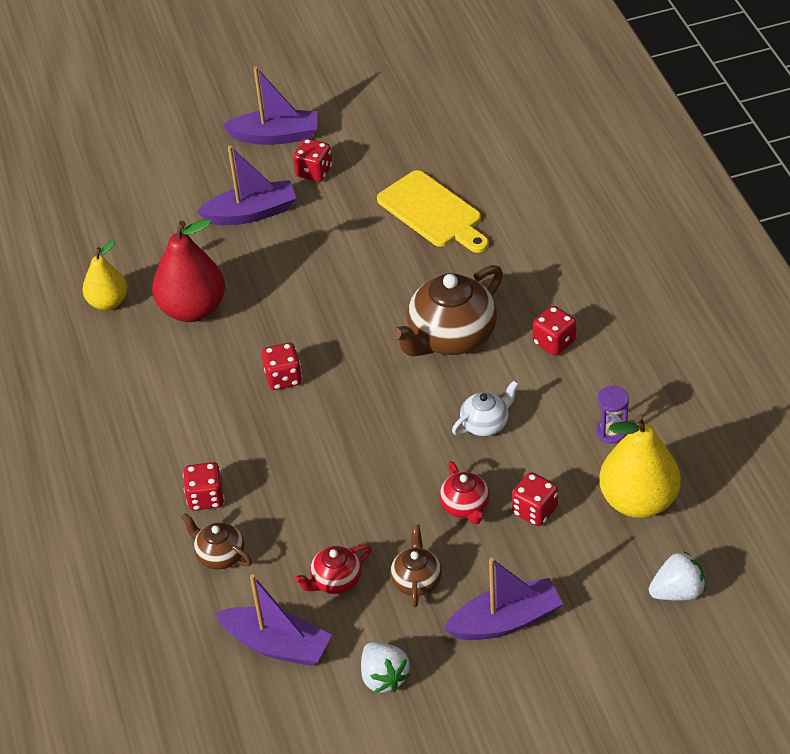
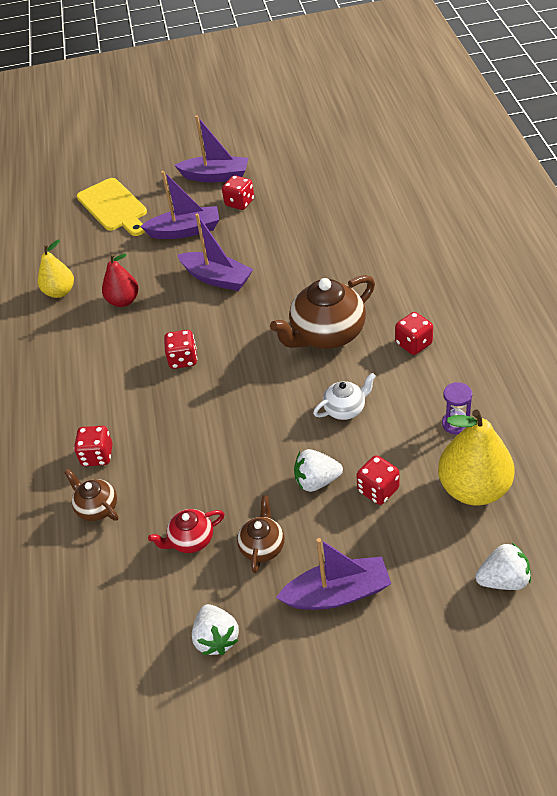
camera: 10 degrees right, 0 degrees up
red pear [152,219,225,322] -> red pear [102,254,139,307], size x0.62
purple boat [215,574,331,666] -> purple boat moved to [178,214,253,291]
yellow cutting board [377,170,489,253] -> yellow cutting board moved to [77,178,147,236]
red teapot [439,461,490,524] -> white strawberry [294,449,343,492]

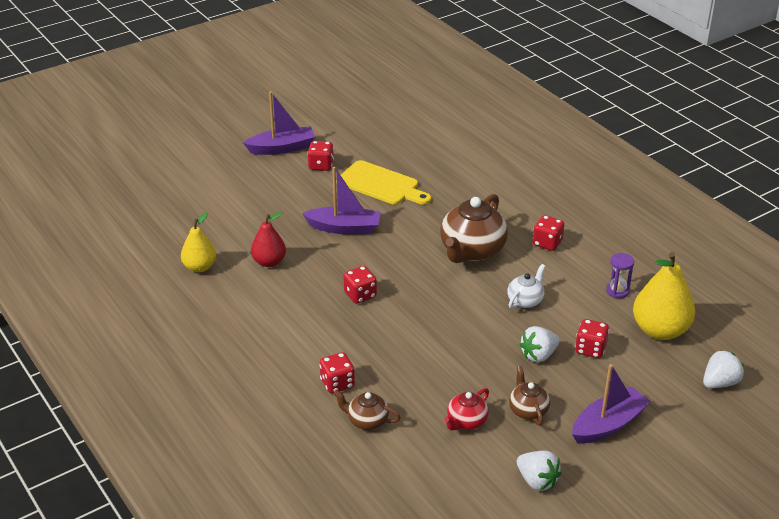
camera: 30 degrees left, 10 degrees down
yellow cutting board [77,178,147,236] -> yellow cutting board moved to [341,160,431,205]
purple boat [140,171,219,239] -> none

